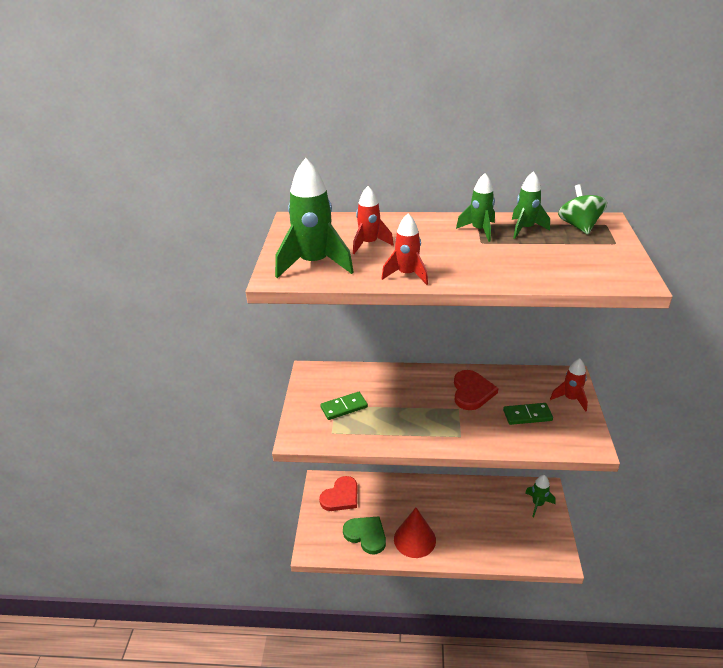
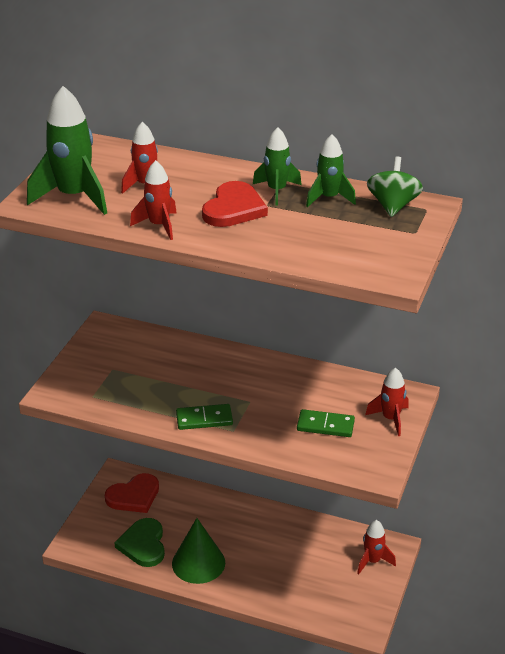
camera: 15 degrees right, 0 degrees up
green domino [320,392,368,420] -> green domino moved to [176,404,233,430]
green heart [343,516,386,554] -> green heart turned 150 degrees counterclockwise [114,518,165,567]
red cone [394,508,436,558] -> green cone [172,518,225,584]
red heart [454,370,498,410] -> red heart moved to [202,181,268,227]
green rocket [525,475,556,518] -> red rocket [357,520,396,574]

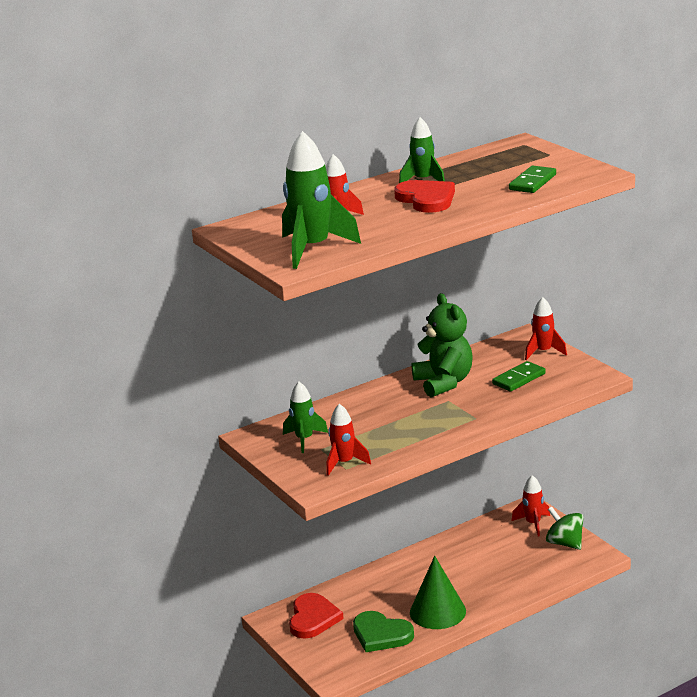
camera: 50 degrees left, 10 degrees down
red rocket [130,160,177,240] -> red rocket moved to [327,404,371,476]
green domino [176,404,233,430] -> green domino moved to [509,166,556,193]
green rocket [306,134,356,207] -> green rocket moved to [283,382,328,453]
green spinning top [367,156,423,217] -> green spinning top moved to [546,507,584,550]
none -> green teddy bear [412,293,472,398]

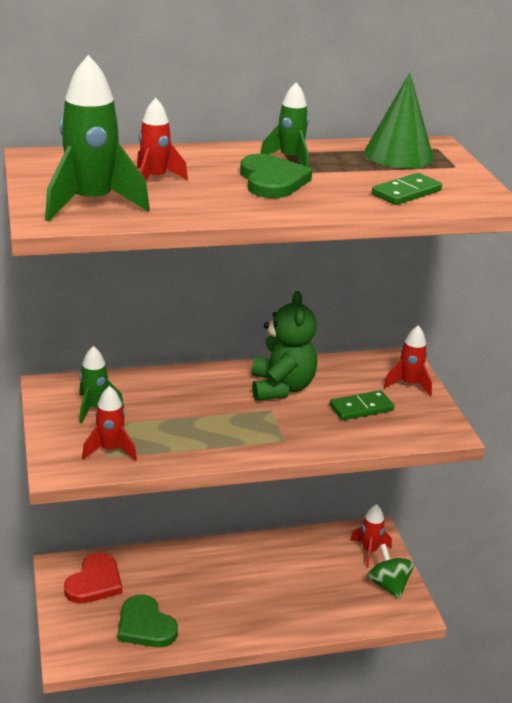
camera: 15 degrees right, 5 degrees up
red heart [394,180,455,213] -> green heart [240,154,312,198]
green cone [410,556,466,629] -> green cone moved to [364,73,434,168]

